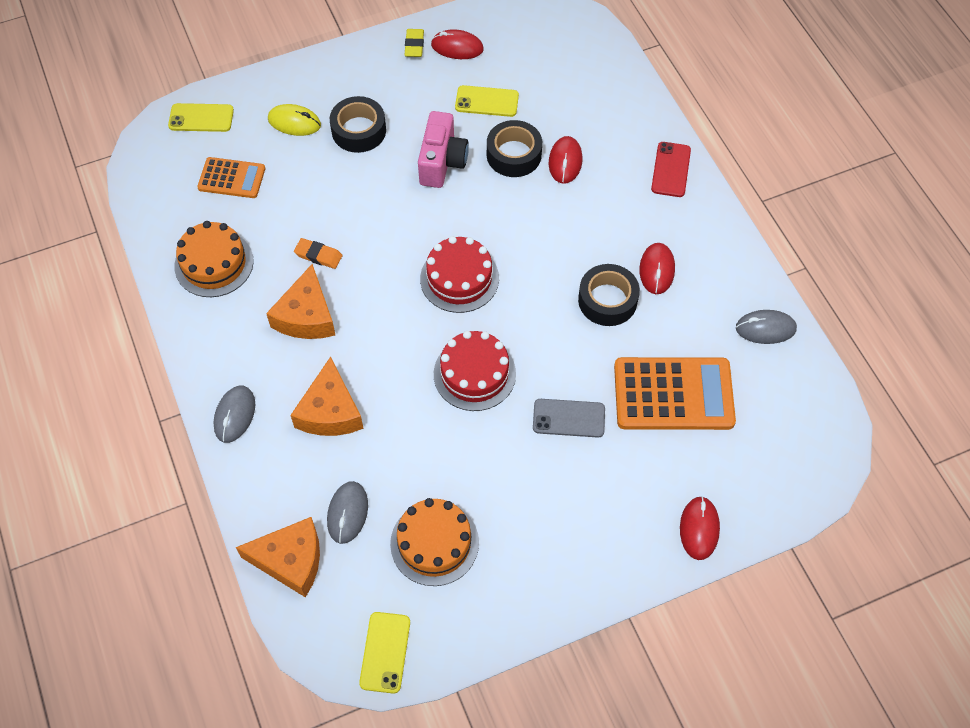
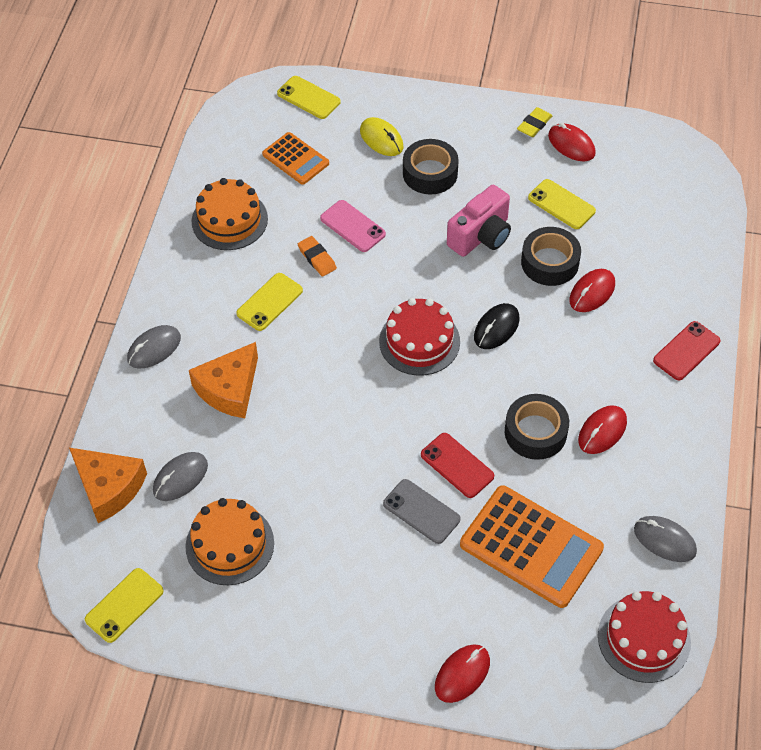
camera: 35 degrees right, 5 degrees down
orange cheese [266,264,335,339] -> yellow phone [236,273,303,331]
red cake [434,331,516,411] -> red cake moved to [598,591,691,683]
none -> pink phone [320,200,386,252]
none -> red phone [421,433,494,498]
none -> black mouse [474,303,520,349]

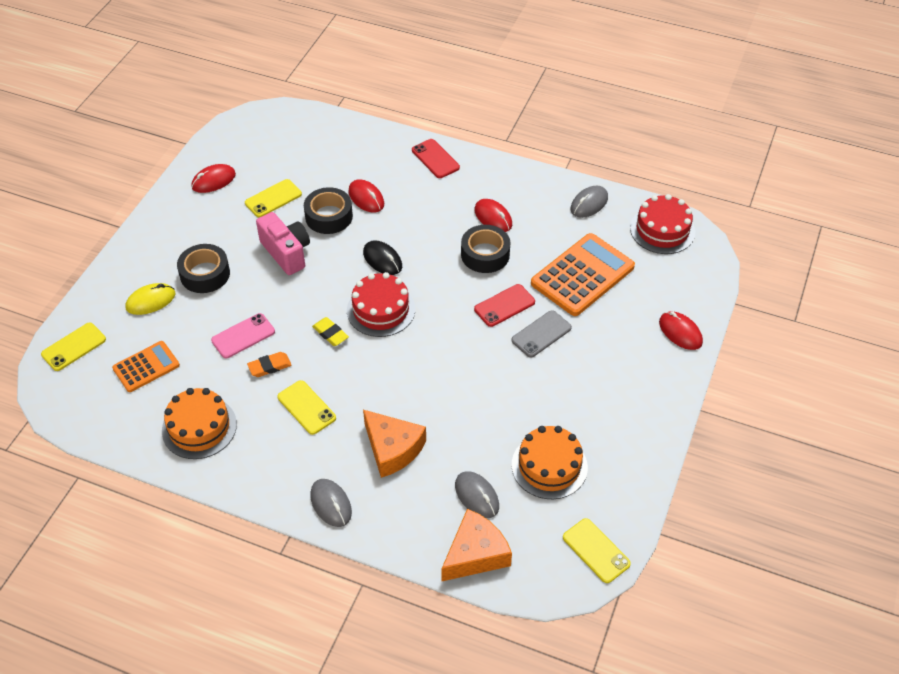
camera: 80 degrees left, 5 degrees down
yellow eraser [517,107,552,137] -> yellow eraser moved to [312,317,349,346]

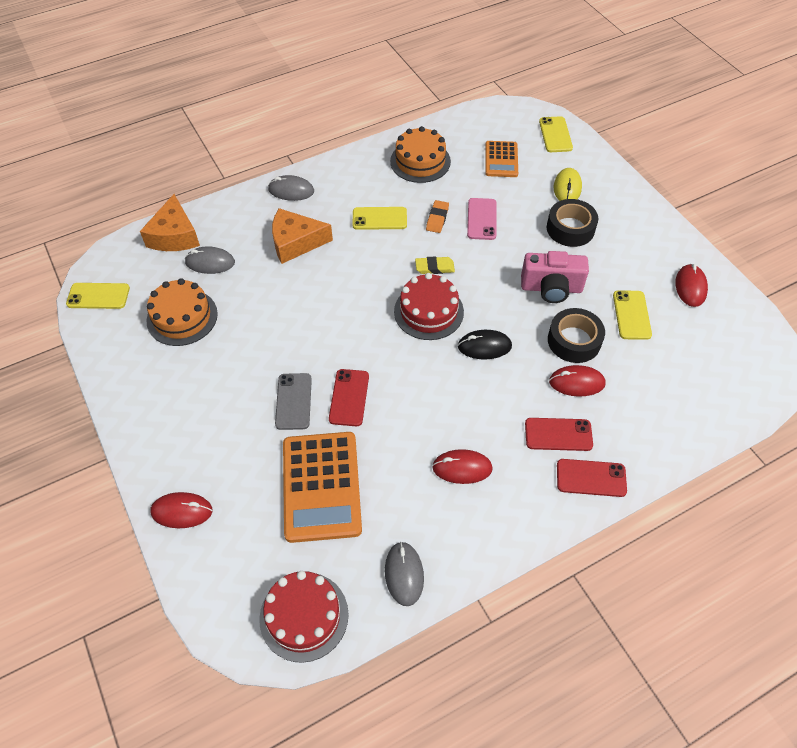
camera: 130 degrees right, 5 degrees up
black tape [461,225,510,273] -> none
none -> red phone [525,418,593,451]

